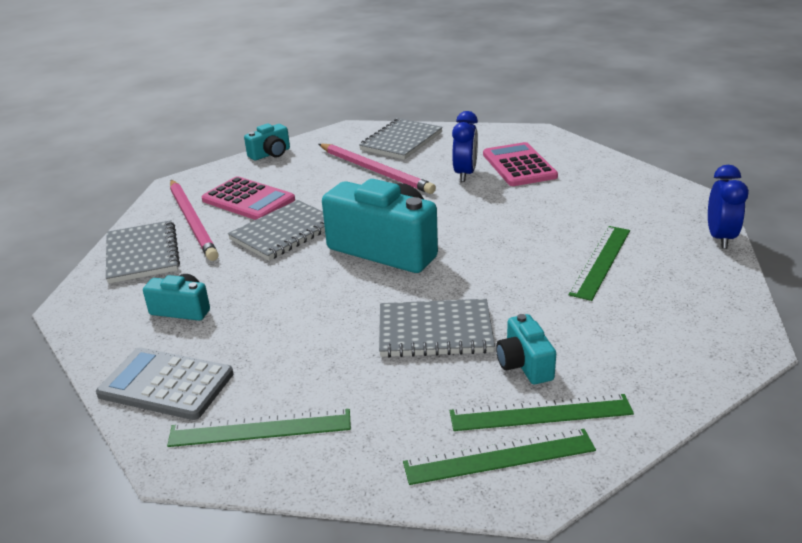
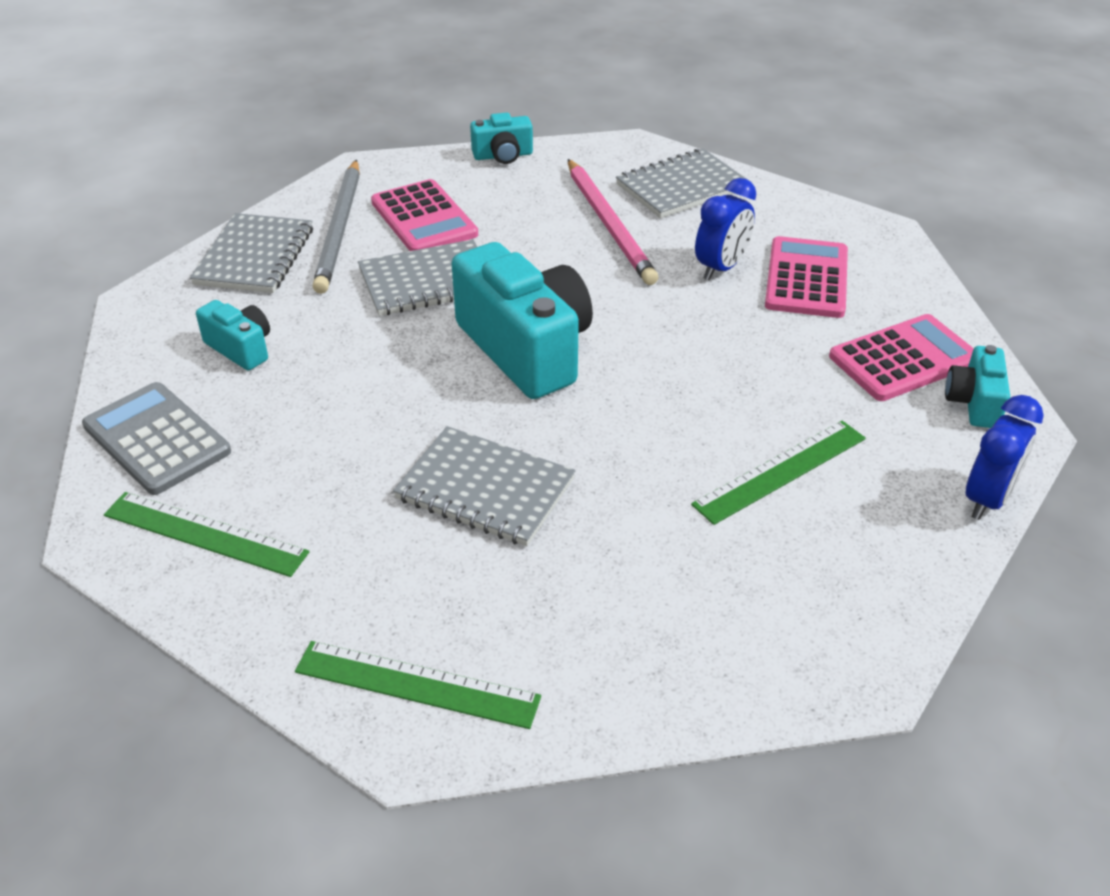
camera: 25 degrees right, 10 degrees up
pink pencil [170,180,219,261] -> grey pencil [312,160,360,294]
green ruler [450,394,634,431] -> none
turquoise camera [496,314,556,384] -> turquoise camera moved to [945,345,1010,428]
none -> pink calculator [829,314,974,401]

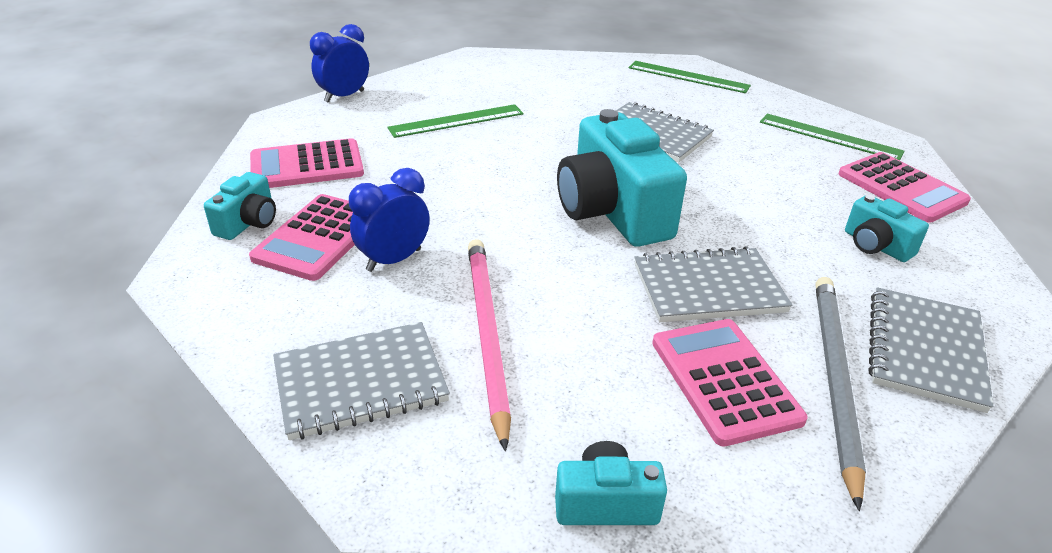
camera: 170 degrees left, 5 degrees down
grey calculator [82,382,231,495] -> pink calculator [839,152,971,223]
turquoise camera [945,345,1010,428] -> turquoise camera moved to [204,172,276,240]

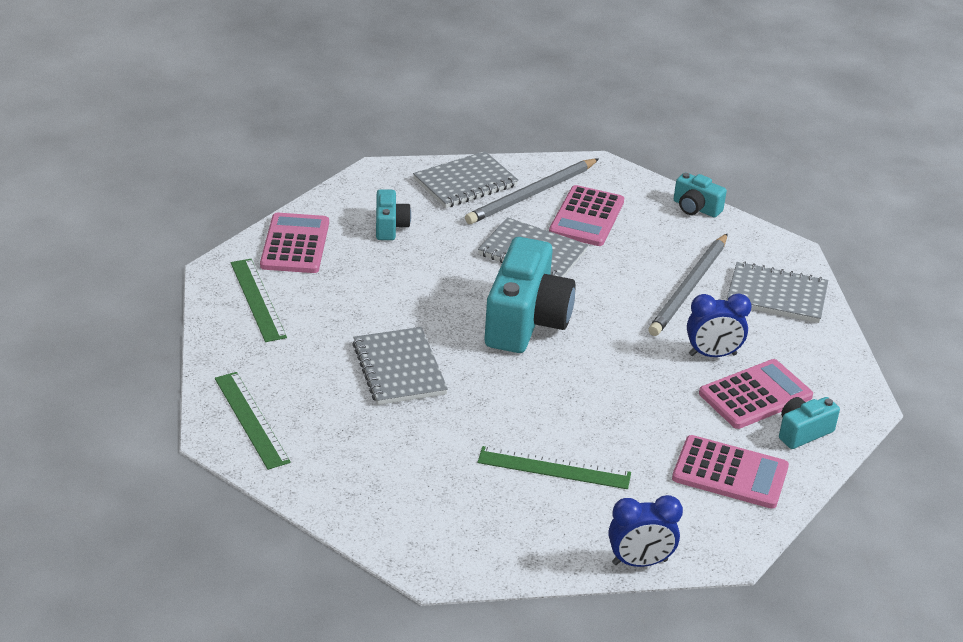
camera: 145 degrees left, 0 degrees up
pink pencil [468,239,511,452] -> grey pencil [648,233,728,336]

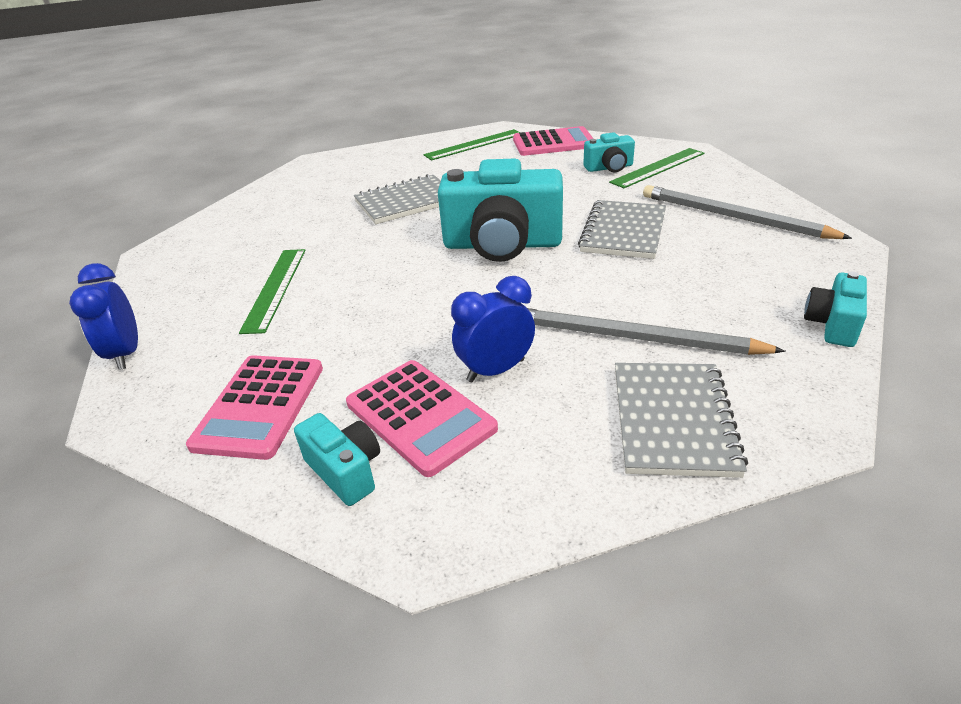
camera: 85 degrees right, 0 degrees up
green ruler [215,372,291,470] -> green ruler moved to [609,148,704,188]
grey notebook [413,151,519,208] -> none
pink calculator [549,185,624,246] -> none
blue clock [687,294,752,357] -> blue clock turned 75 degrees clockwise [451,276,535,382]

